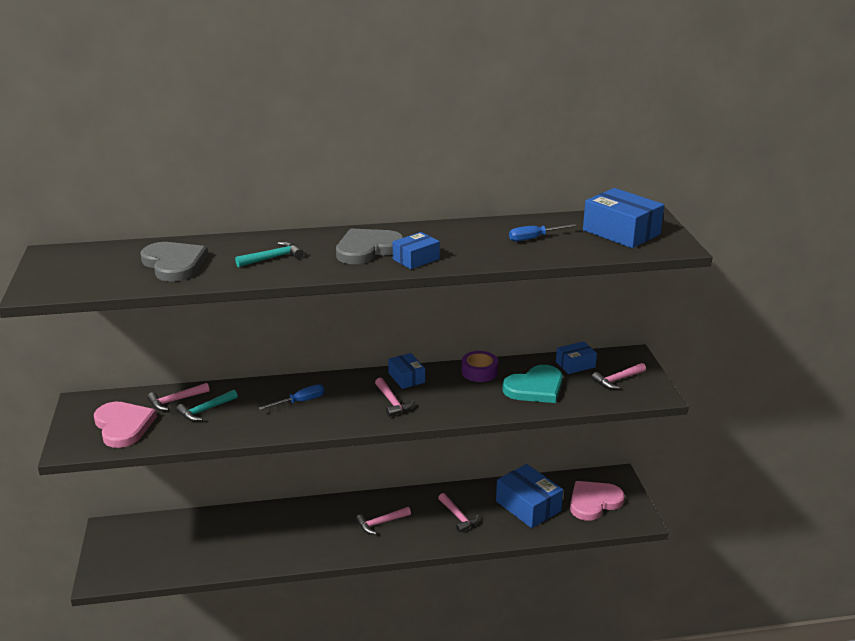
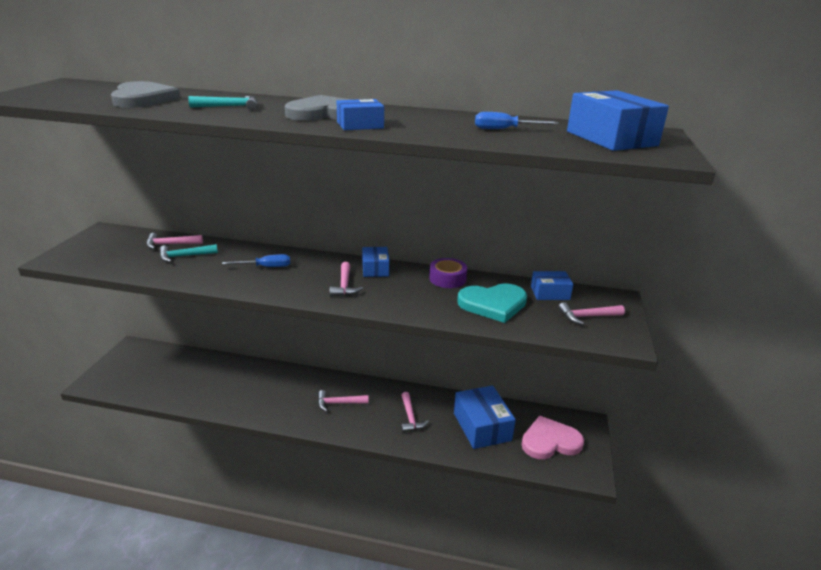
camera: 20 degrees right, 0 degrees up
pink heart [94,402,157,448] -> none

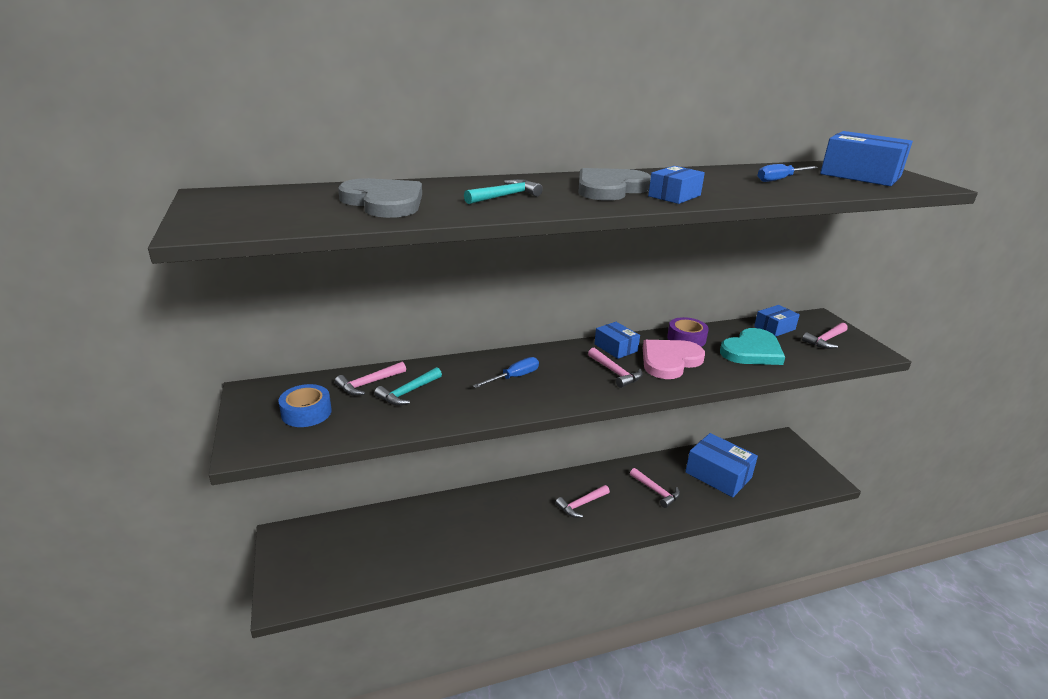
camera: 30 degrees left, 0 degrees up
pink heart [522,416,584,459] -> pink heart moved to [643,340,705,379]
none -> blue tape [278,384,332,427]

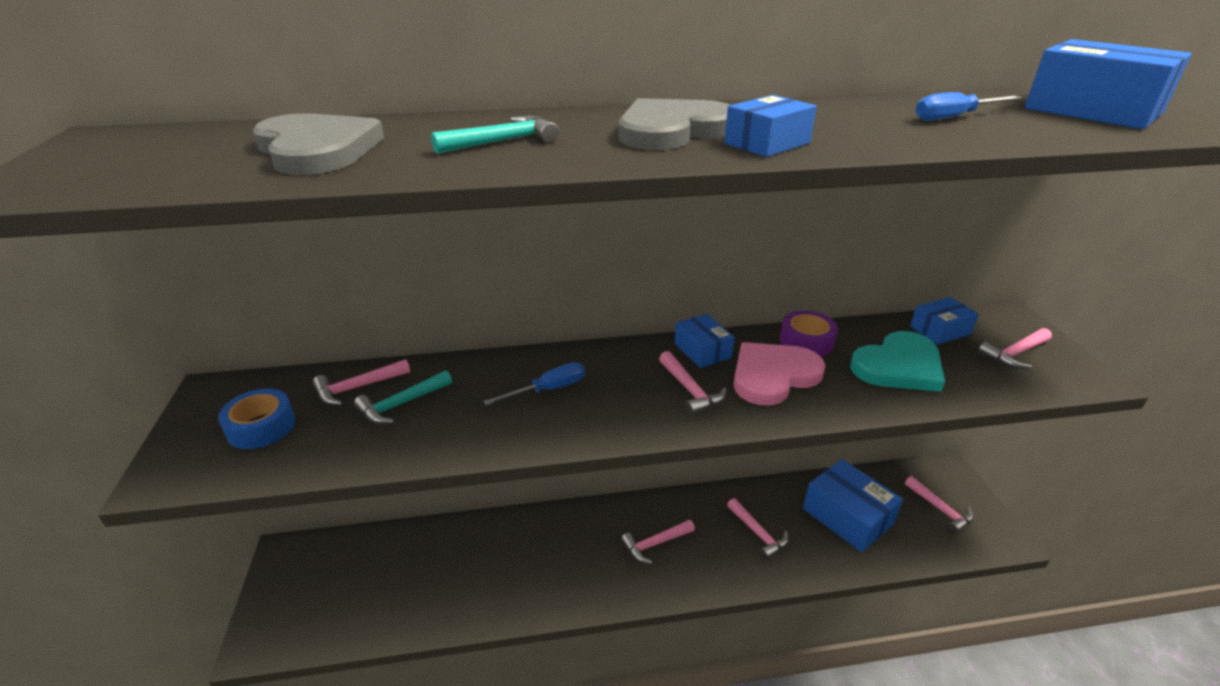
camera: 10 degrees right, 5 degrees up
none -> pink hammer [905,476,974,534]

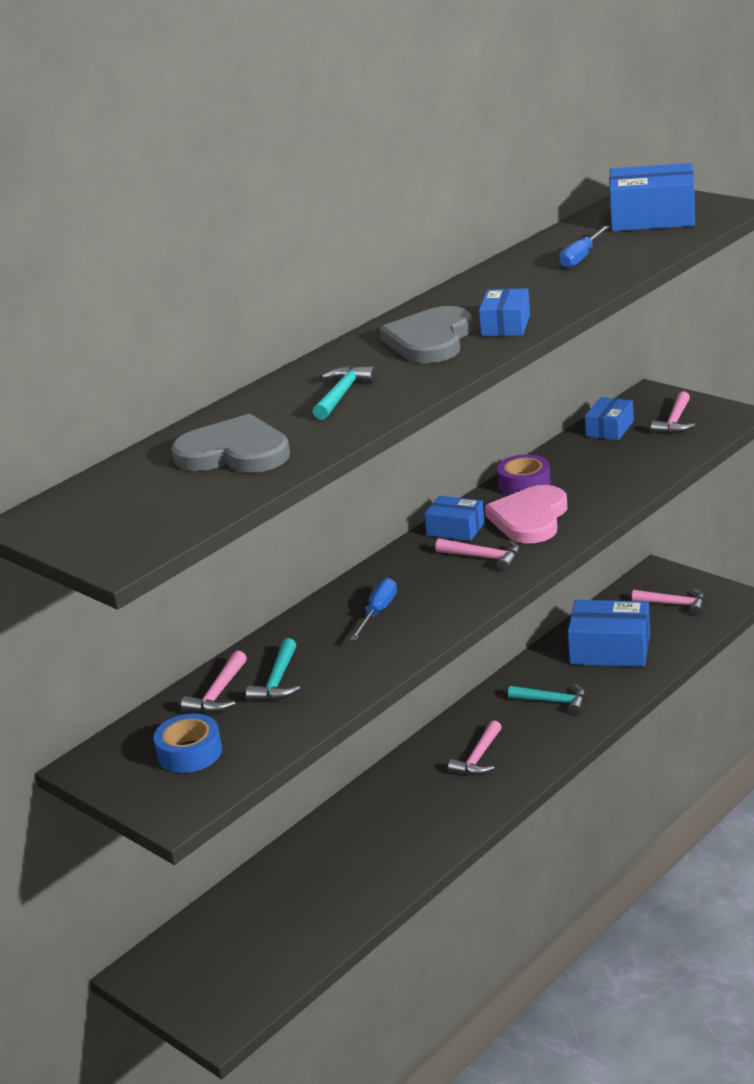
camera: 35 degrees left, 5 degrees down
pink hammer [727,498,789,560] -> turquoise hammer [508,684,586,715]
turquoise heart [850,331,945,392] -> none

